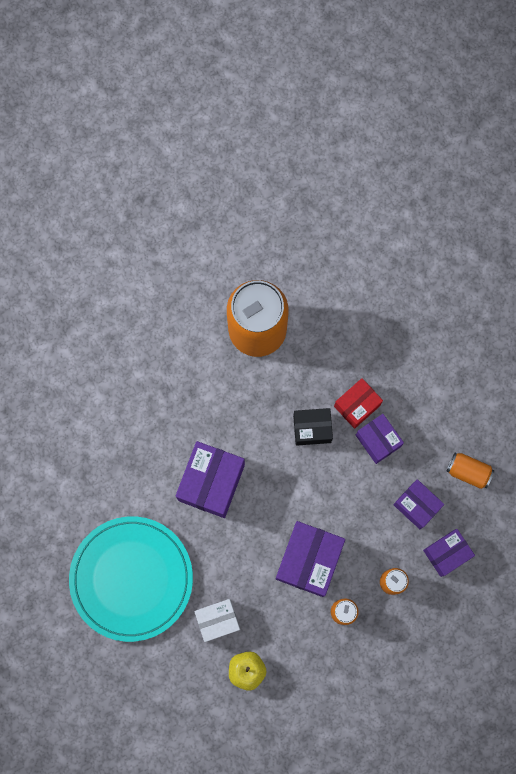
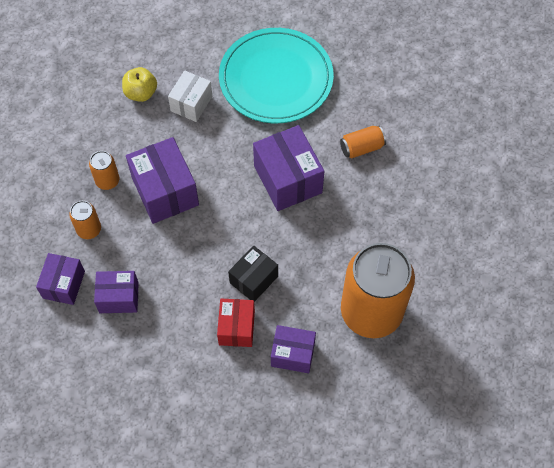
camera: 135 degrees right, 15 degrees down
purple box [356,414,404,464] -> purple box moved to [271,325,316,373]
orange can [447,453,494,489] -> orange can moved to [340,126,386,159]

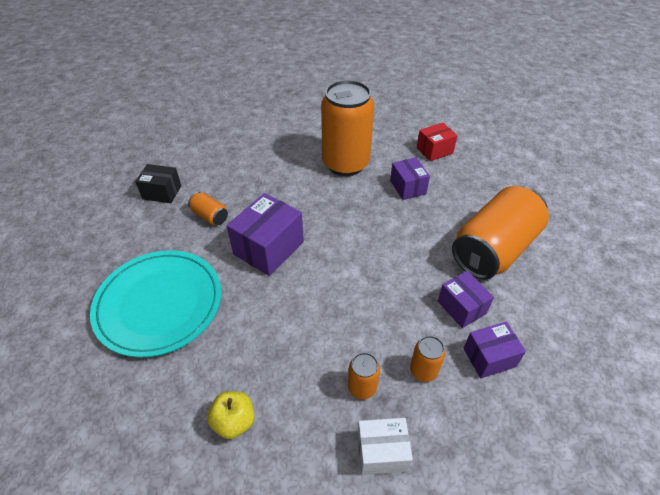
camera: 120 degrees left, 15 degrees down
purple box [126,137,199,224] -> none
white box [168,71,212,122] -> white box moved to [357,418,413,475]
red box [217,298,255,347] -> red box moved to [417,123,458,161]
black box [228,245,278,302] -> black box moved to [135,164,181,203]
none -> orange can [452,186,549,279]

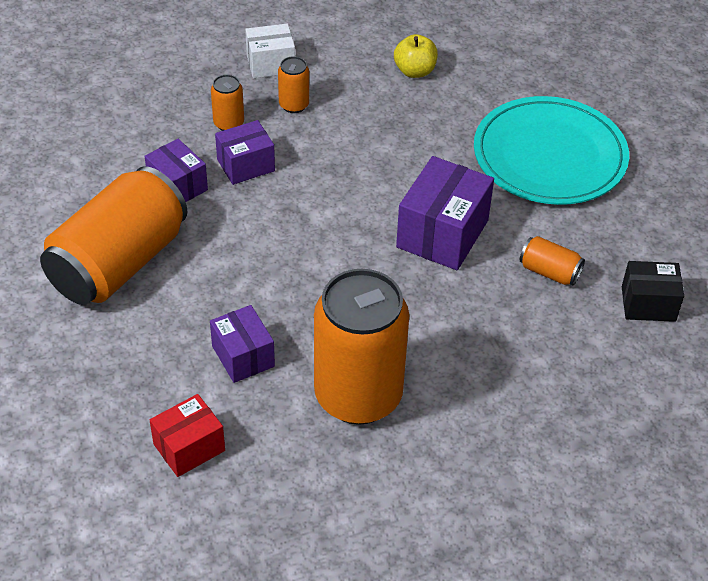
camera: 170 degrees right, 0 degrees up
purple box [464,322,526,378] -> purple box moved to [215,120,275,185]

